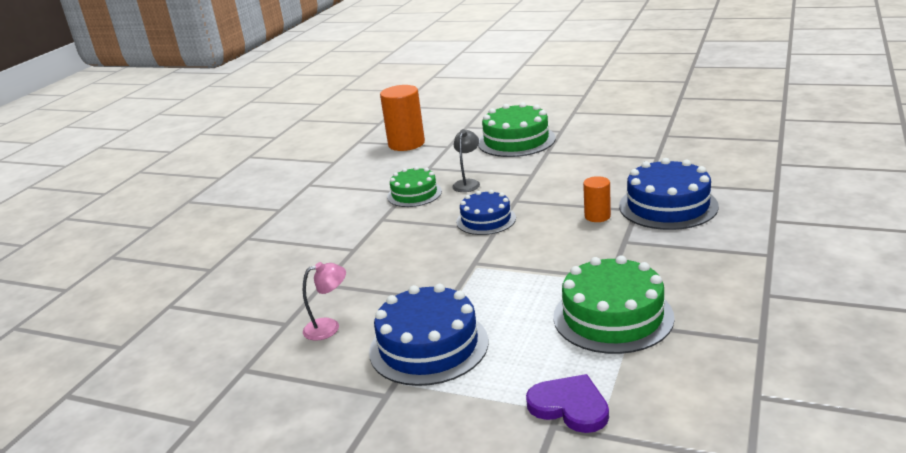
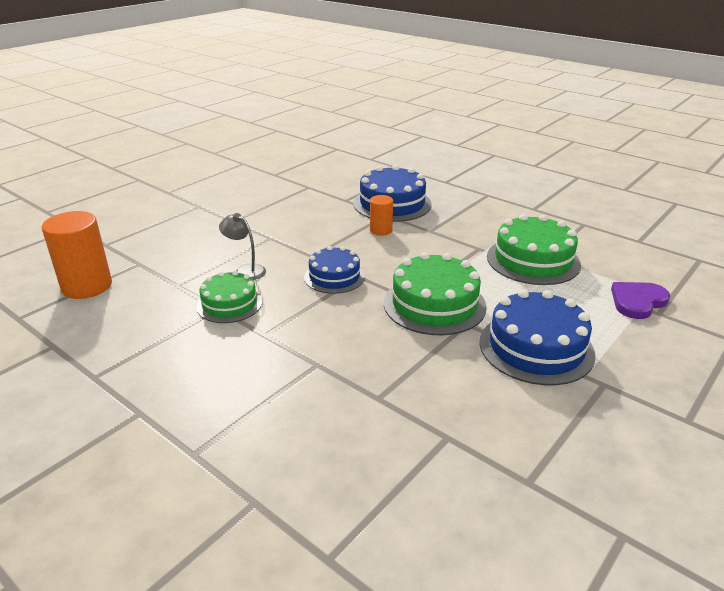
camera: 75 degrees left, 5 degrees up
pink lamp [303,262,346,341] -> none
green cake [478,102,556,157] -> green cake moved to [384,252,487,335]

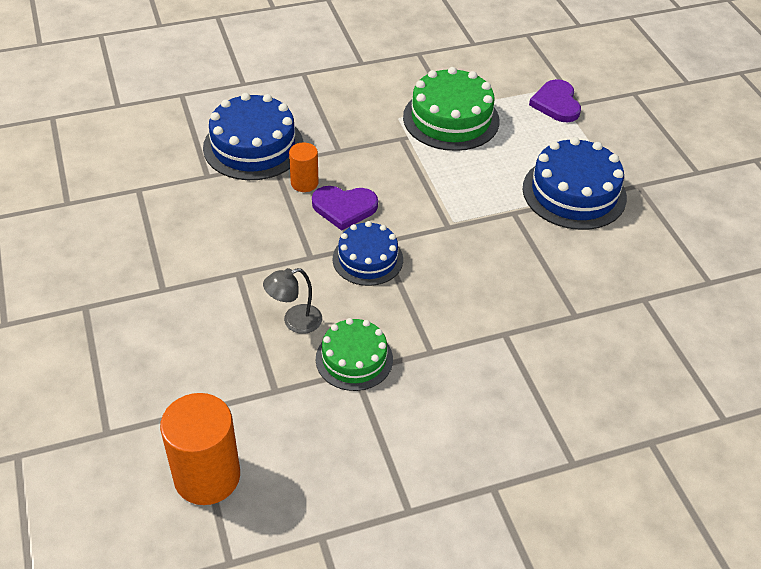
camera: 60 degrees left, 15 degrees up
green cake [384,252,487,335] -> none
none -> purple heart [312,186,378,231]

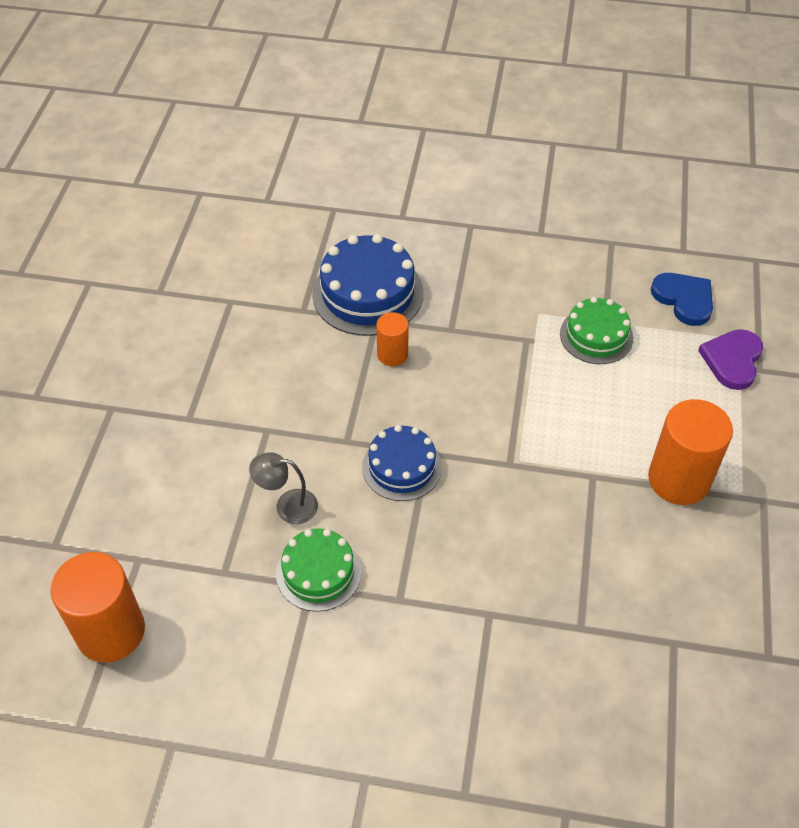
camera: 30 degrees right, 5 degrees up
purple heart [312,186,378,231] -> none
green cake [403,67,500,151] -> green cake [560,297,633,364], size x0.64
blue cake [523,137,627,230] -> orange cylinder [648,399,733,505]
none -> blue heart [651,273,713,326]

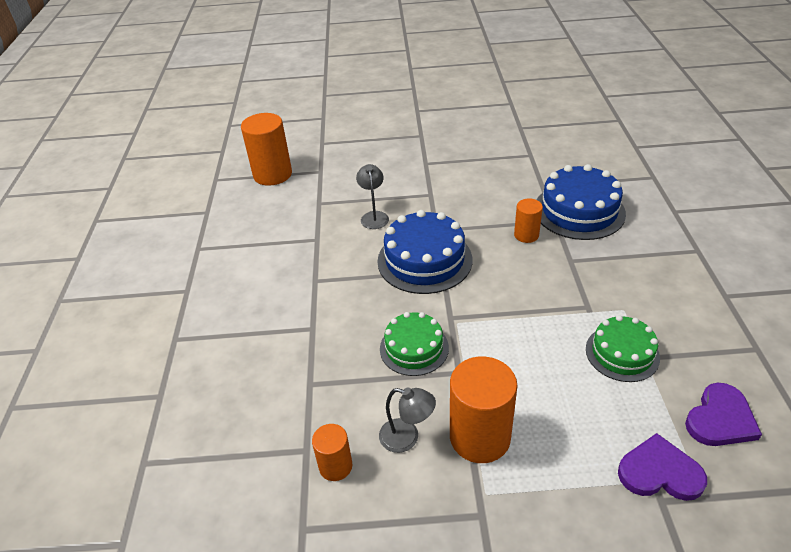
camera: 80 degrees right, 10 degrees down
green cake [276,528,362,612] -> green cake moved to [380,312,449,376]
blue cake [362,425,442,501] -> blue cake [377,210,472,294], size x1.57
blue heart [651,273,713,326] -> purple heart [685,383,762,446]
none -> orange cylinder [312,424,353,481]
none -> grey lamp [379,388,436,453]

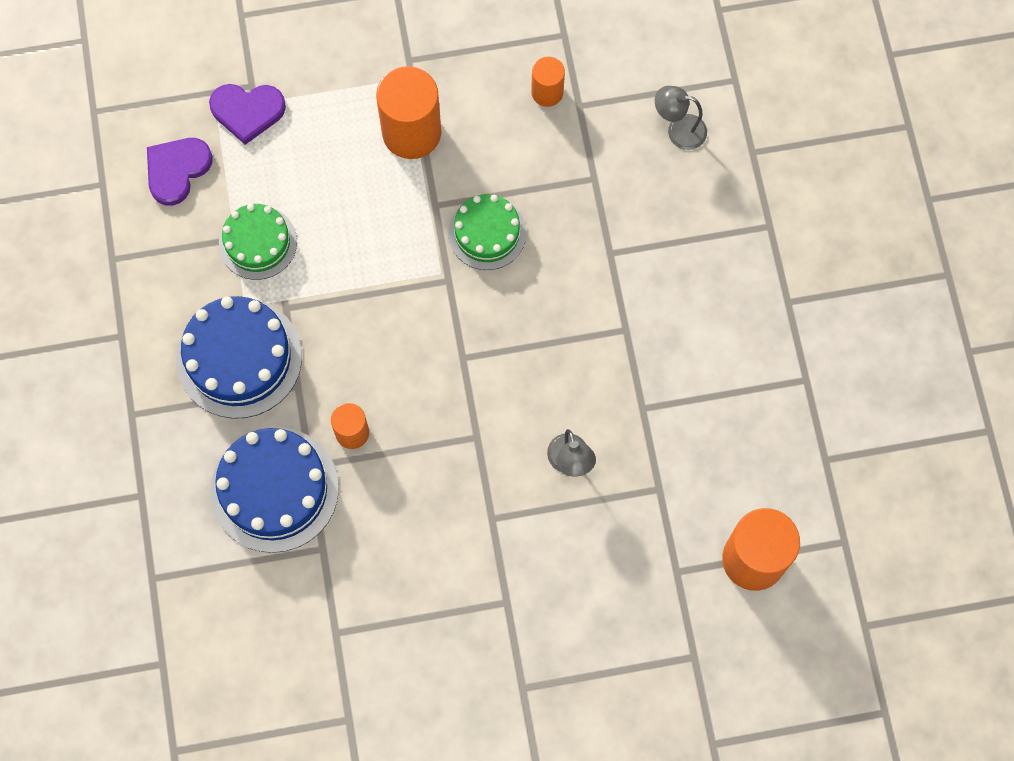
camera: 170 degrees right, 30 degrees up
blue cake [377,210,472,294] -> blue cake moved to [176,296,302,419]
grey lamp [379,388,436,453] -> grey lamp moved to [655,86,707,150]

